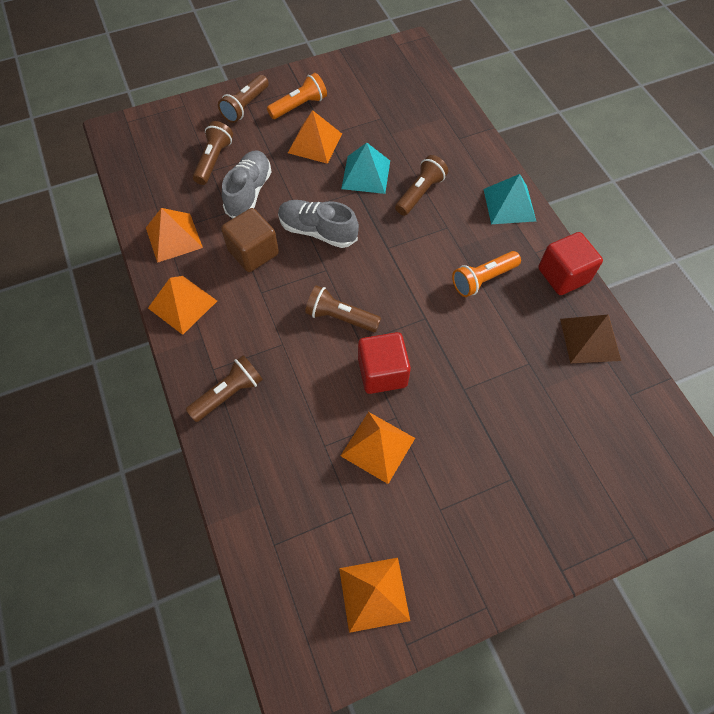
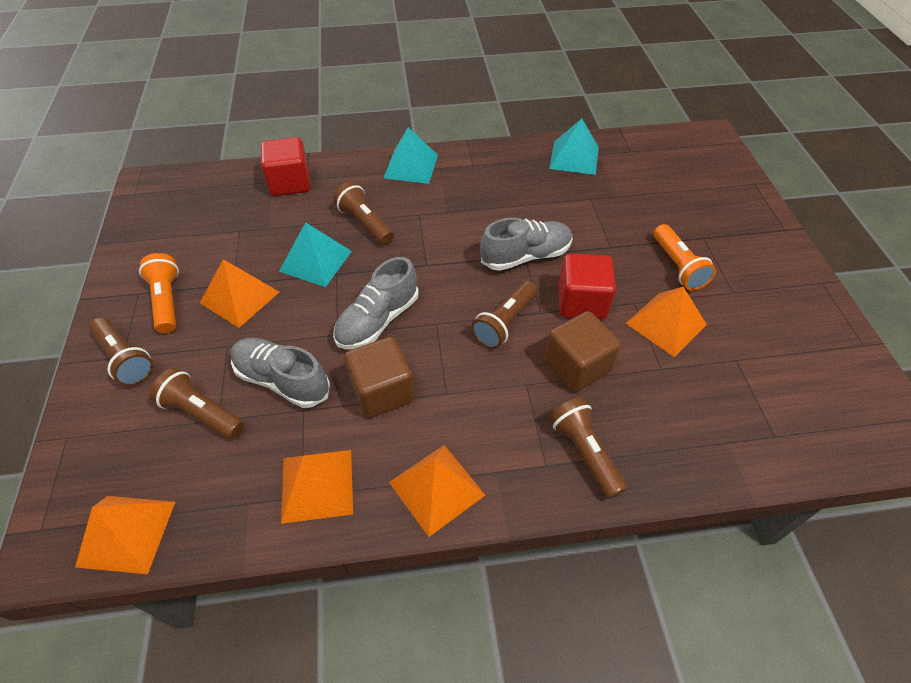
camera: 75 degrees left, 10 degrees down
orange pyramid [339,558,410,633] -> orange pyramid moved to [75,496,175,574]
orange flashlight [452,251,521,297] -> orange flashlight moved to [654,224,716,291]
red cube [538,232,603,295] -> red cube moved to [261,137,311,196]
brown pyramid [560,315,621,363] -> turquoise pyramid [549,119,599,175]
none -> grey shoe [480,218,572,271]
none -> brown cube [545,311,621,392]

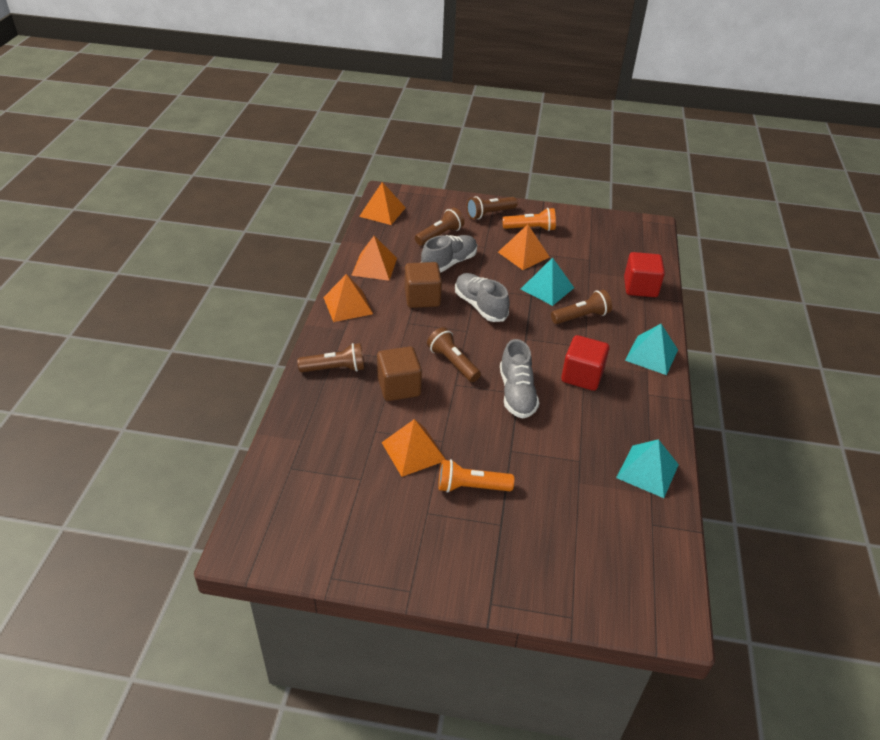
camera: 105 degrees right, 10 degrees down
red cube [558,253,616,319] -> red cube moved to [561,335,610,391]

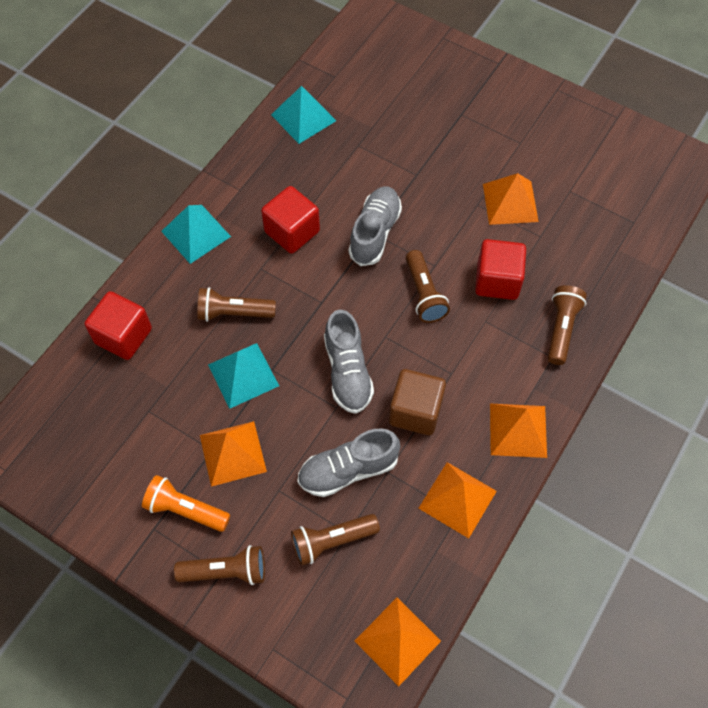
camera: 155 degrees left, 20 degrees up
brown flashlight [297,343,364,372] -> brown flashlight turned 90 degrees clockwise [548,285,587,365]
brown cube [377,346,422,401] -> red cube [475,239,526,300]
orange flashlight [438,459,514,493] -> none

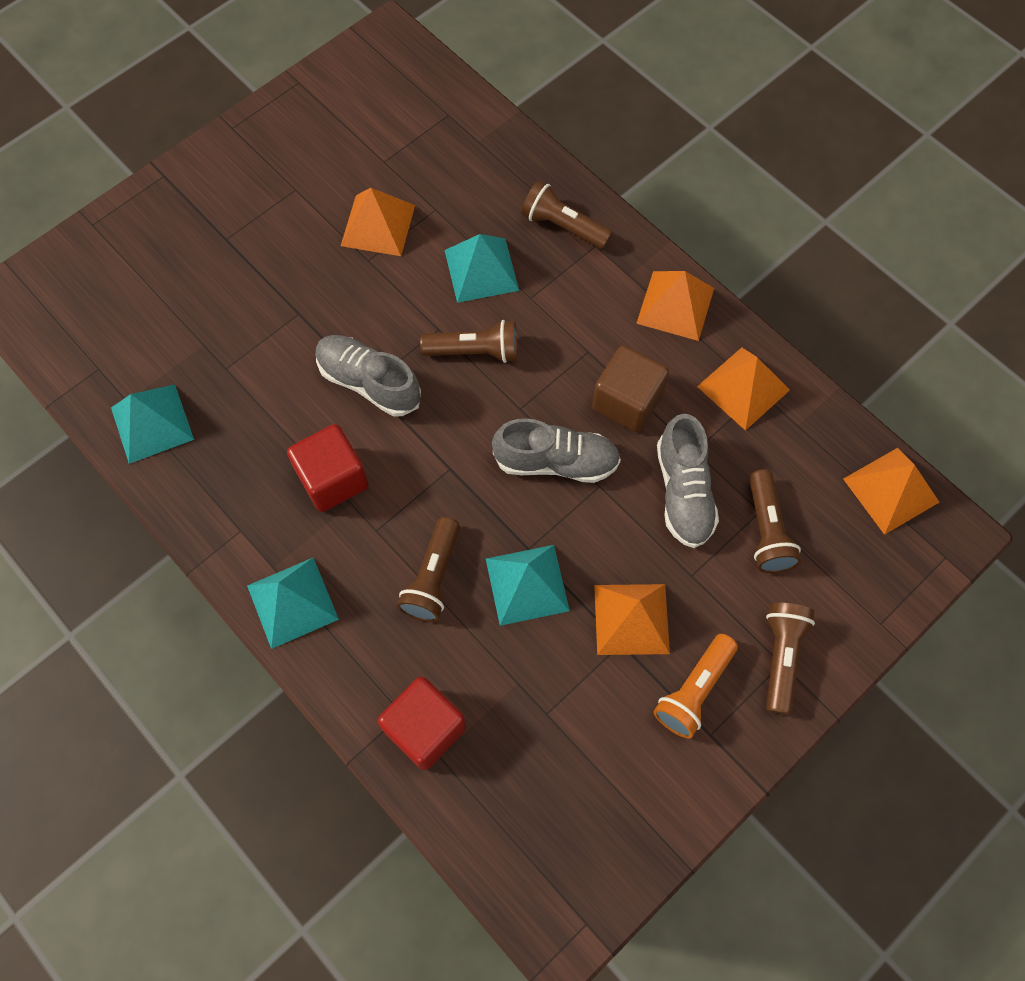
camera: 75 degrees left, 5 degrees up
red cube [475,239,526,300] -> turquoise pyramid [445,234,519,303]

